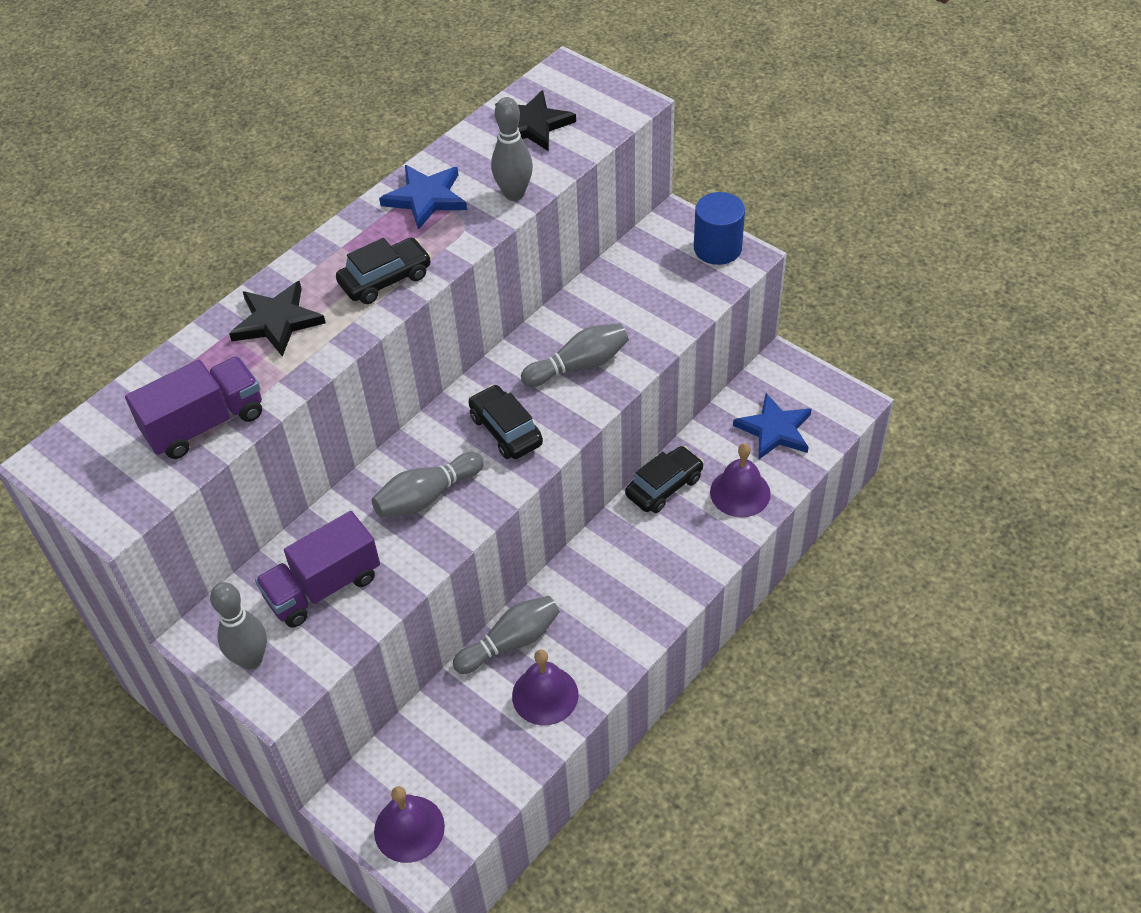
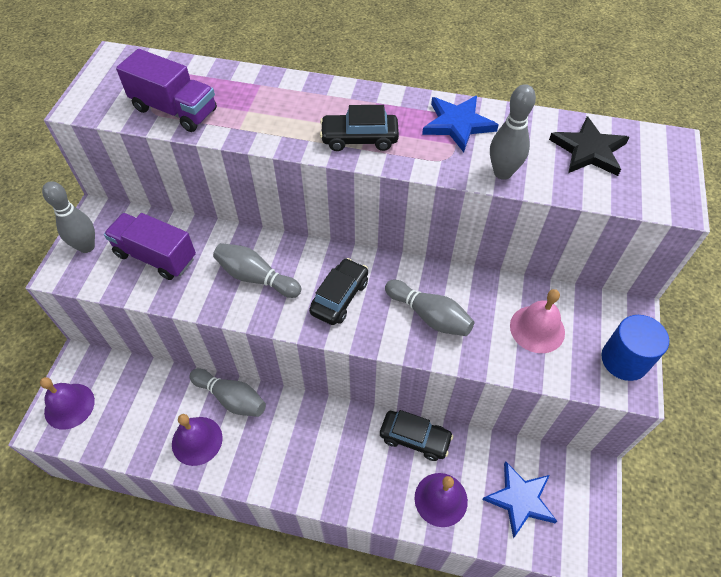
camera: 60 degrees right, 5 degrees up
black star [229,281,326,357] -> none
black car [336,238,431,304] -> black car turned 150 degrees clockwise [320,105,399,151]
none -> pink bell [510,289,565,353]

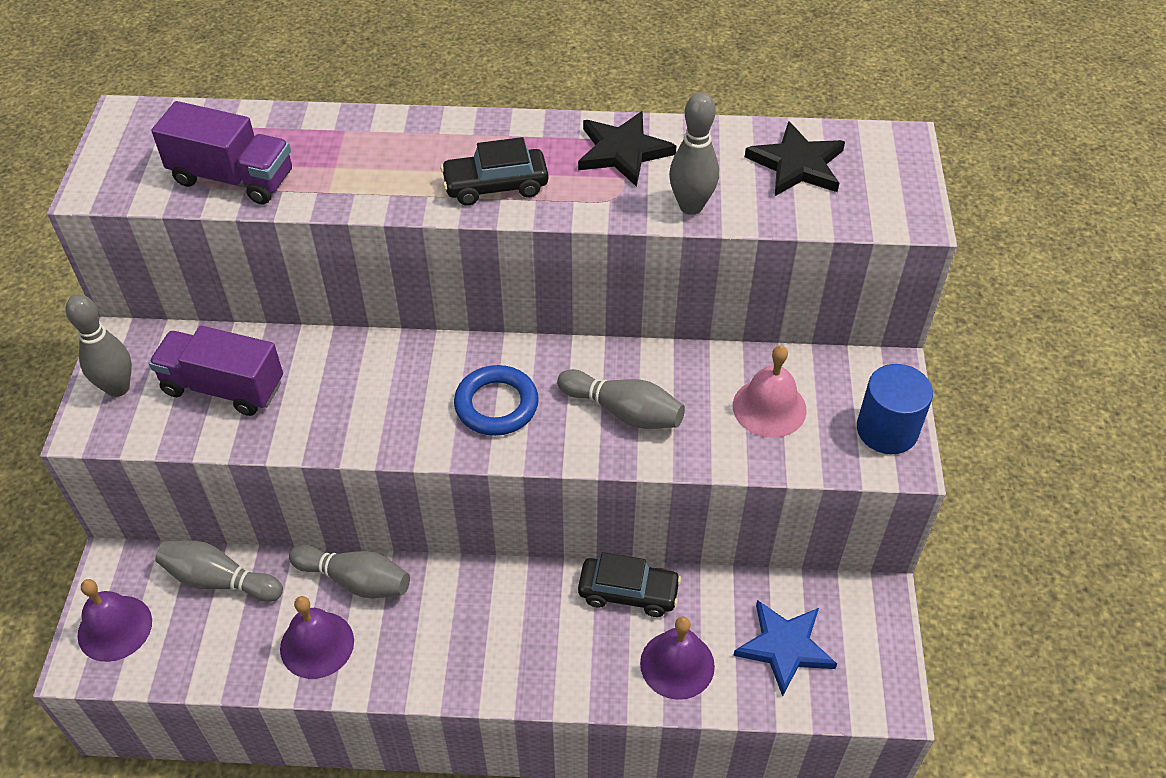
camera: 10 degrees left, 5 degrees down
grey bowling pin [213,243,301,298] -> grey bowling pin moved to [155,541,283,602]
black car [309,258,368,325] -> blue ring [454,365,539,436]
blue star [422,96,499,152] -> black star [578,111,676,187]

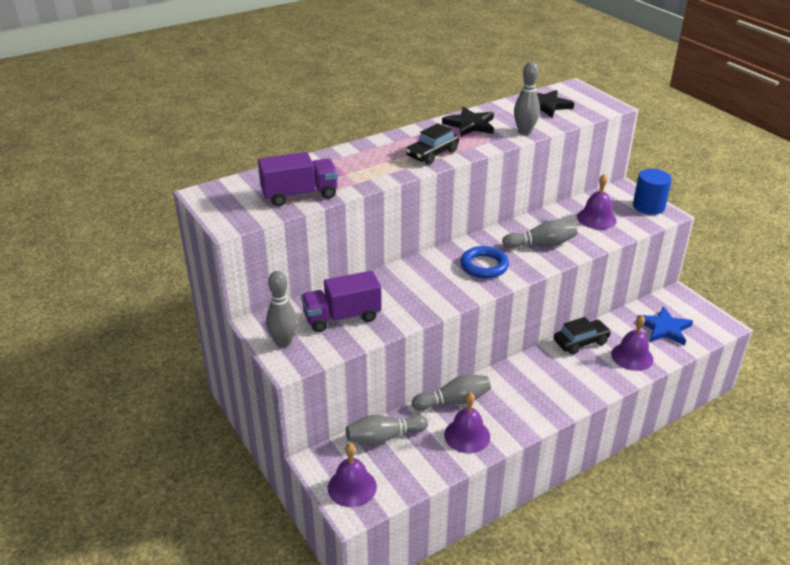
camera: 35 degrees left, 15 degrees down
pink bell [733,345,807,438] -> purple bell [577,174,617,229]

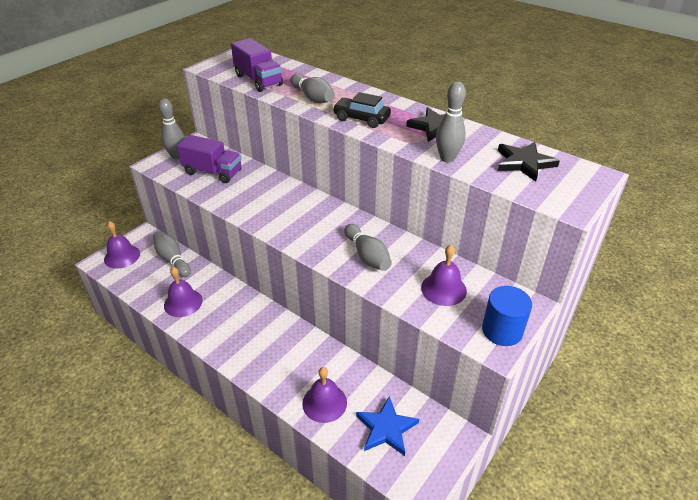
camera: 70 degrees right, 5 degrees up
purple truck [301,270,382,332] -> purple truck turned 150 degrees clockwise [177,135,242,183]
grey bowling pin [412,375,491,410] -> grey bowling pin moved to [290,74,335,103]
blue ring [460,246,509,278] -> none
black car [554,317,611,355] -> none

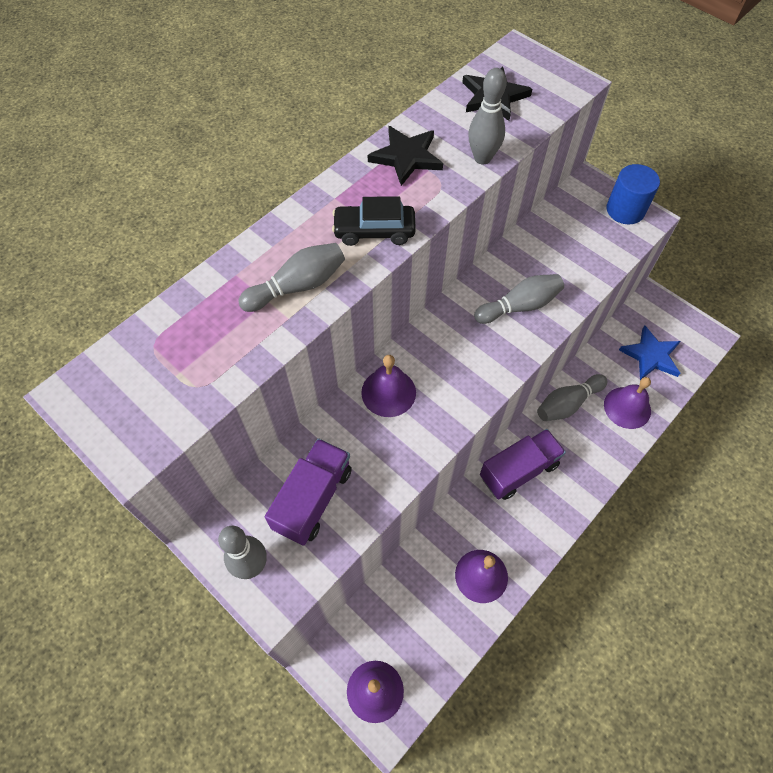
camera: 85 degrees left, 20 degrees up
grey bowling pin [153,231,191,277] -> grey bowling pin moved to [537,374,608,421]
purple truck [231,38,283,92] -> purple truck moved to [480,429,566,500]
black car [332,92,391,128] -> black car turned 60 degrees clockwise [332,196,416,246]
purple bell [421,245,467,306] -> purple bell moved to [361,355,416,417]

